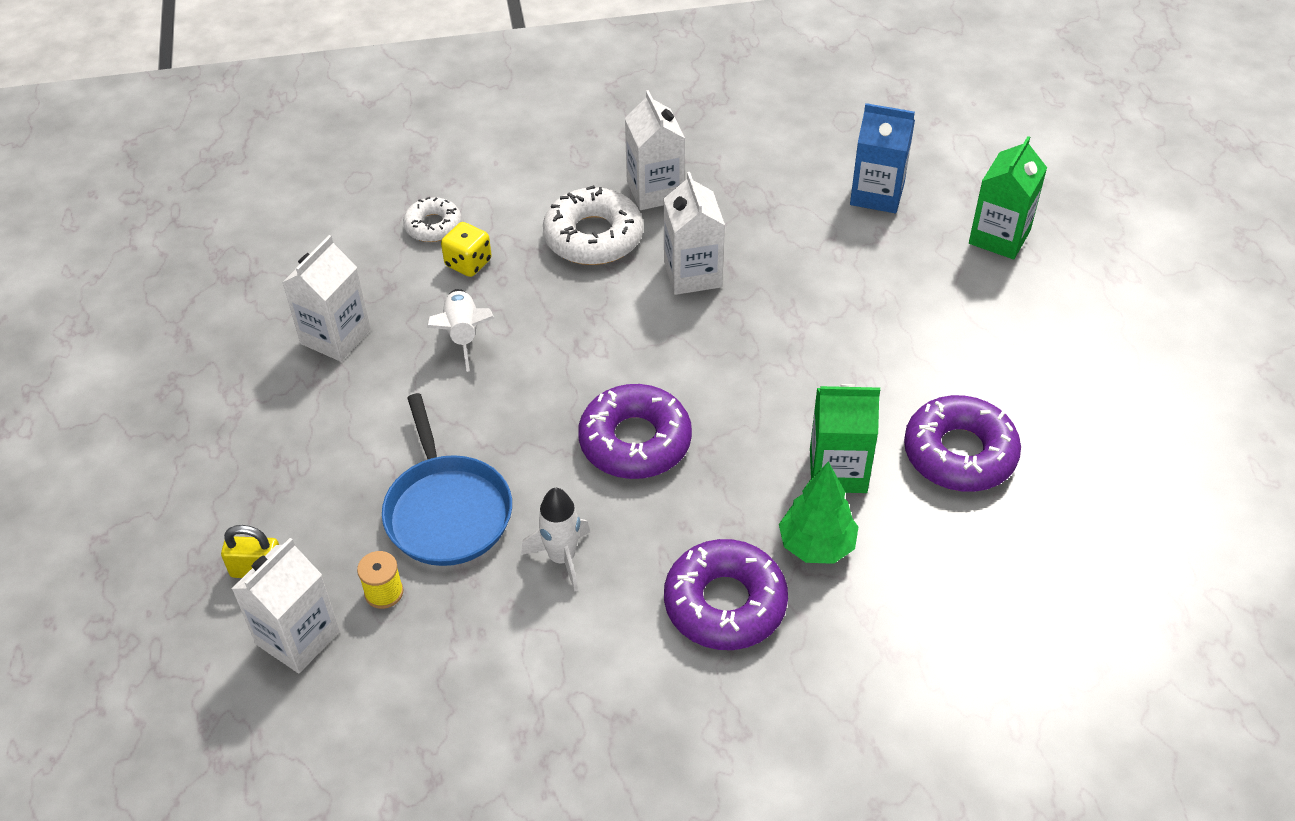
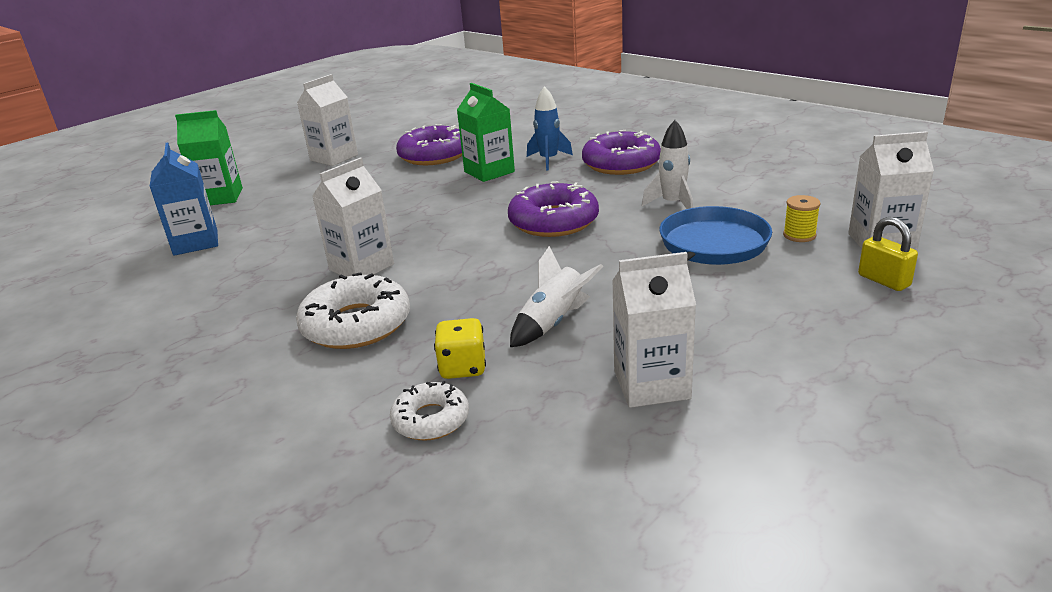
camera: 125 degrees left, 20 degrees down
white carton [625,90,685,210] -> white carton moved to [297,74,358,166]
green tree [779,461,858,564] -> blue rocket [527,86,573,170]

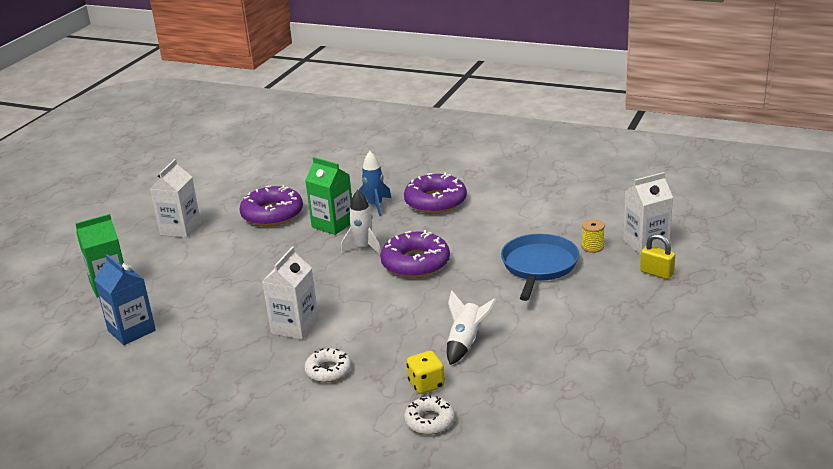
camera: 20 degrees left, 0 degrees up
white donut [296,272,410,349] -> white donut [304,348,351,382], size x0.58
white carton [612,252,696,408] -> none
white rocket [642,120,693,209] -> white rocket moved to [341,190,381,255]

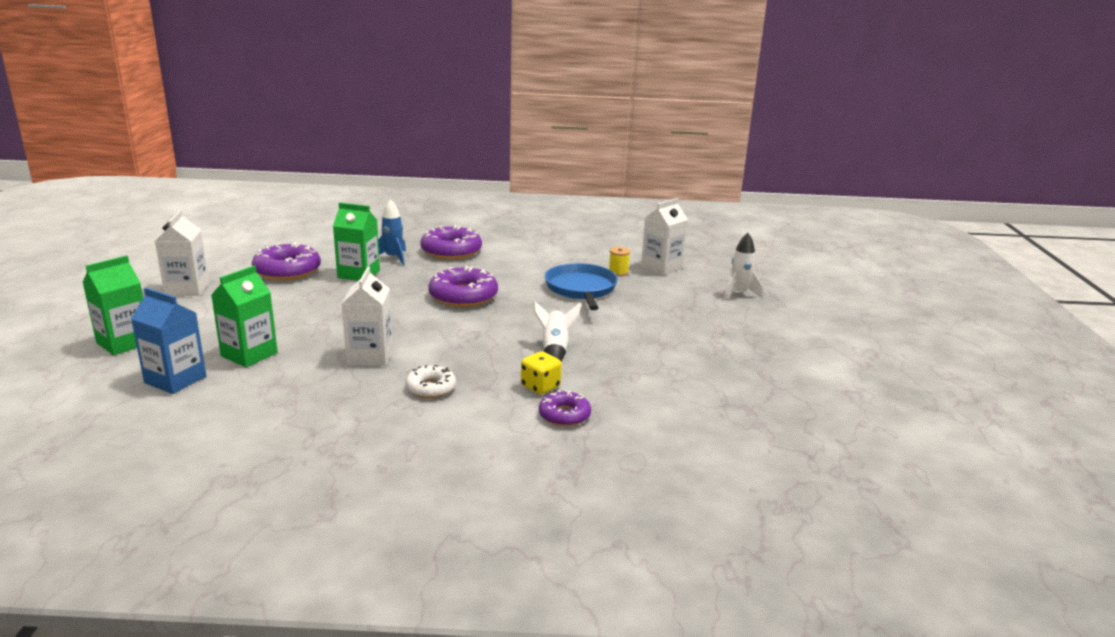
camera: 25 degrees left, 5 degrees down
white rocket [341,190,381,255] -> white rocket moved to [724,233,763,300]
white donut [404,395,455,435] -> purple donut [539,390,591,426]
yellow padlock [640,234,675,279] -> none
none -> green carton [211,265,278,367]

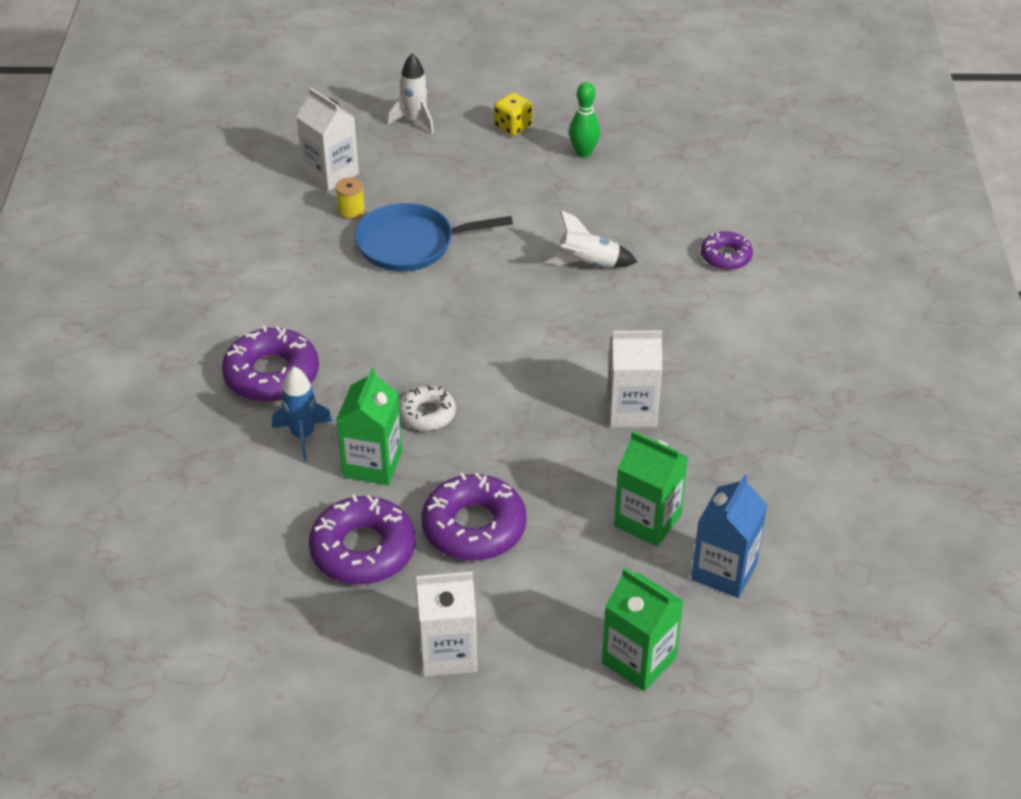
camera: 90 degrees left, 20 degrees up
white donut [405,365,456,398] -> white donut moved to [399,386,456,431]
purple donut [428,265,498,307] -> purple donut moved to [421,473,527,561]
yellow dice [521,351,561,394] -> yellow dice moved to [494,93,532,136]
none -> green bowling pin [569,82,600,158]

